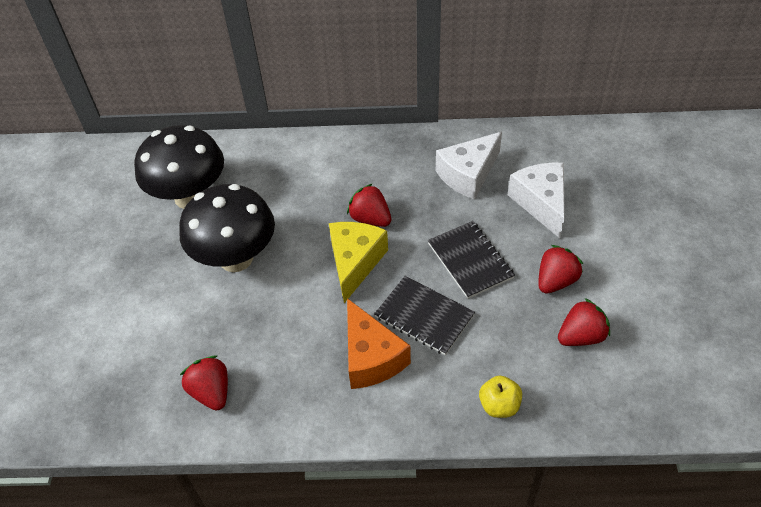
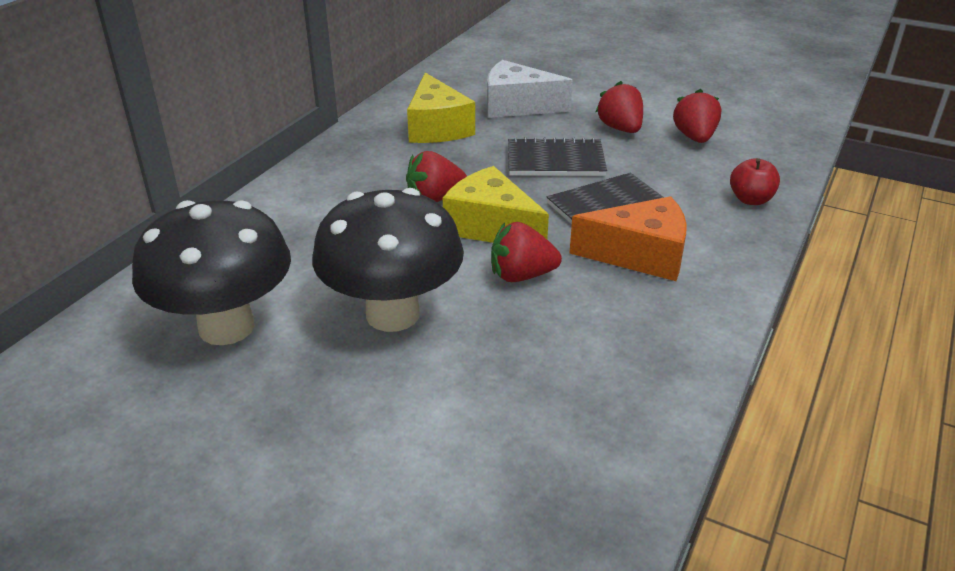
camera: 65 degrees left, 15 degrees down
red strawberry [180,355,228,411] -> red strawberry moved to [491,222,562,282]
white cheese [436,132,502,200] -> yellow cheese [407,73,475,143]
yellow apple [479,375,522,418] -> red apple [730,158,780,205]

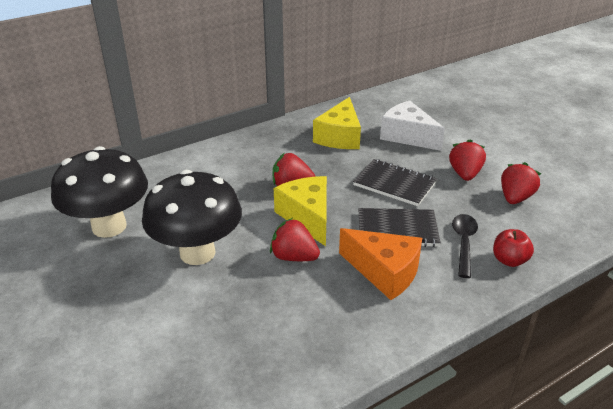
camera: 30 degrees right, 0 degrees up
none -> black spoon [452,214,478,278]

